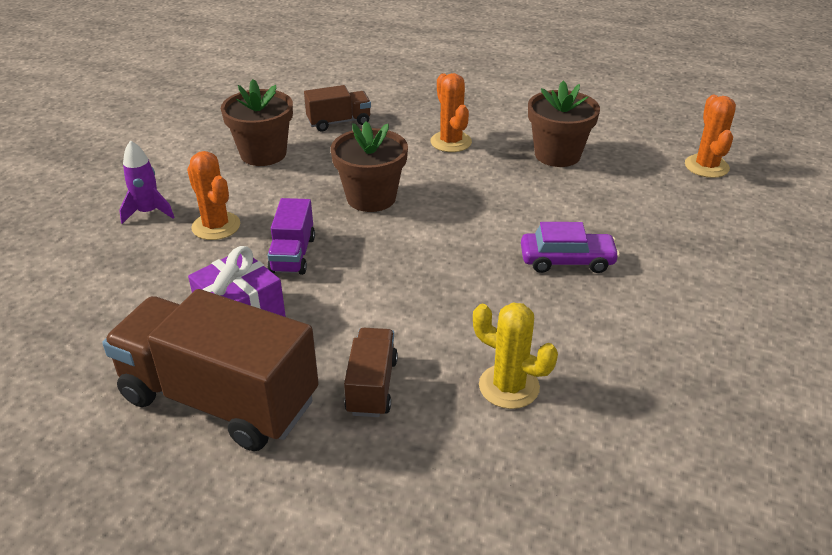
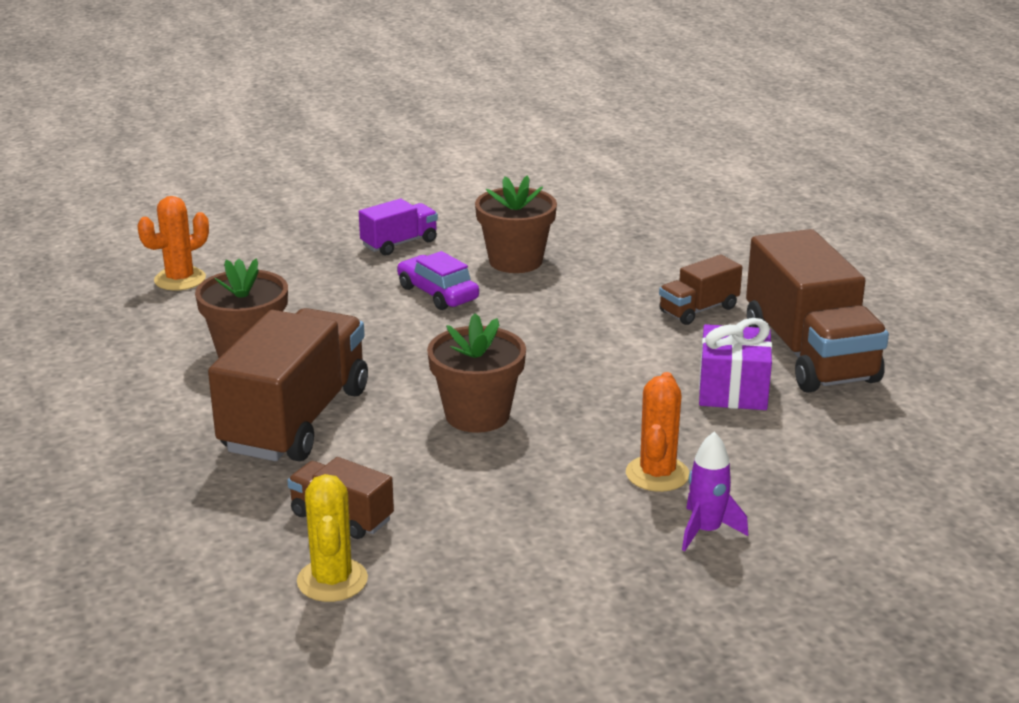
camera: 130 degrees left, 10 degrees down
brown flower pot [221,79,293,166] -> brown flower pot moved to [475,175,557,273]
purple truck [268,198,315,275] -> purple truck moved to [359,199,438,255]
orange cactus [430,73,472,152] -> brown truck [208,308,368,461]
yellow cactus [473,302,558,409] -> yellow cactus moved to [297,474,368,602]

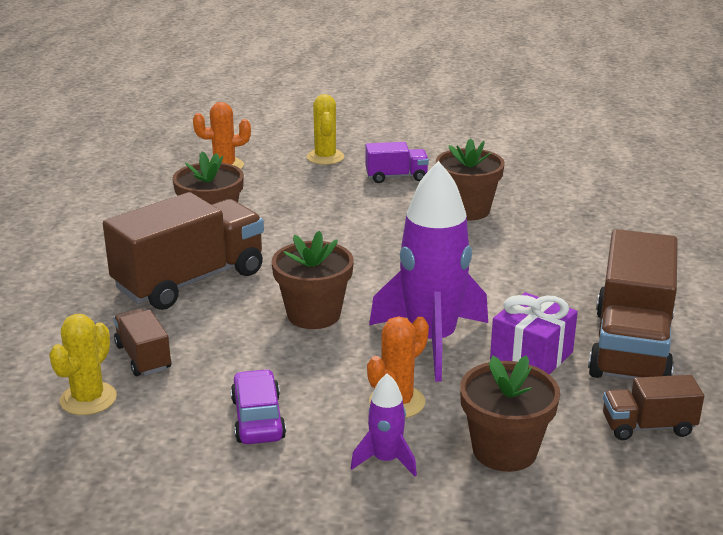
camera: 30 degrees right, 0 degrees up
purple car [397,251,479,310] -> purple car moved to [231,369,286,444]
brown truck [659,255,742,325] -> brown truck moved to [603,375,704,440]
none -> yellow cactus [307,94,344,165]
none -> purple rocket [369,161,488,382]
none -> brown flower pot [460,355,560,472]

